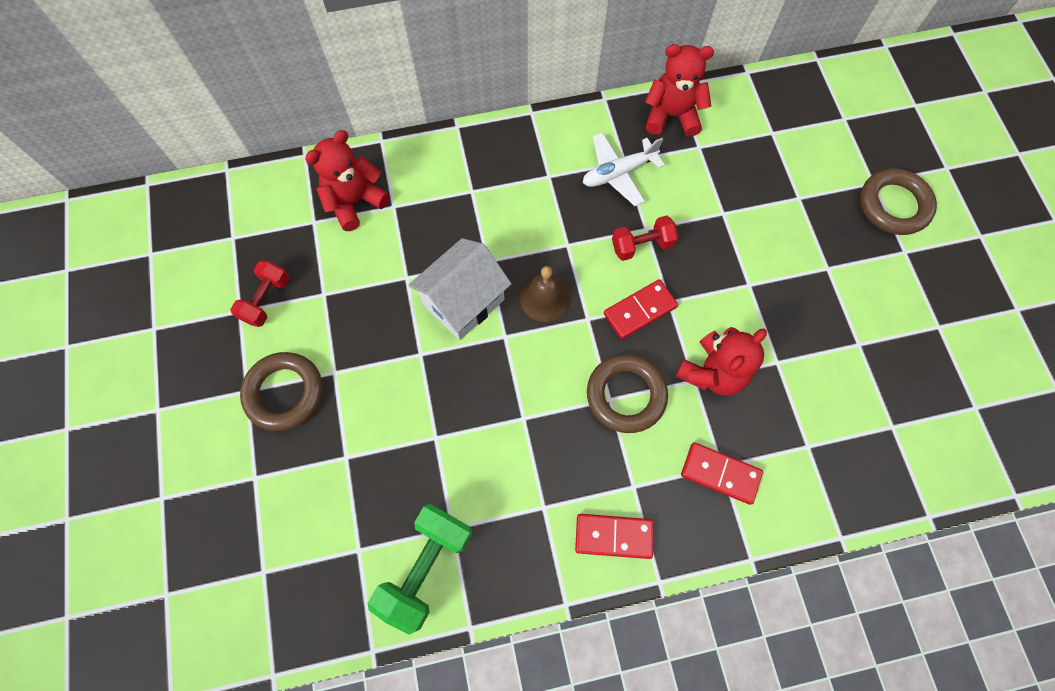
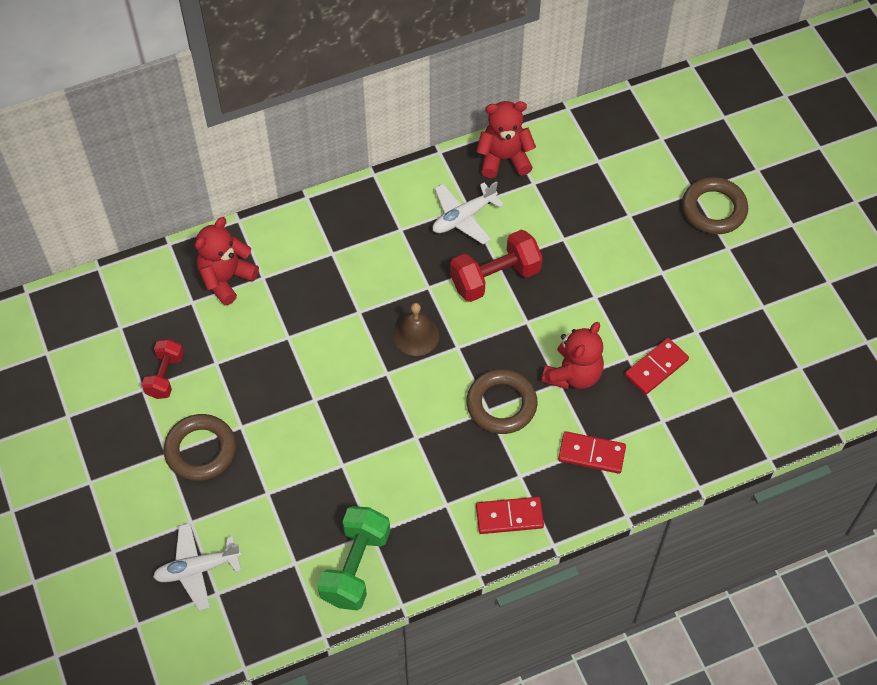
camera: 10 degrees left, 10 degrees down
white house [408,238,511,340] -> none
red domino [604,279,678,339] -> red domino moved to [625,338,689,395]
red dumbbell [612,215,678,261] -> red dumbbell [450,230,543,302], size x1.60
none -> white plane [153,523,241,611]

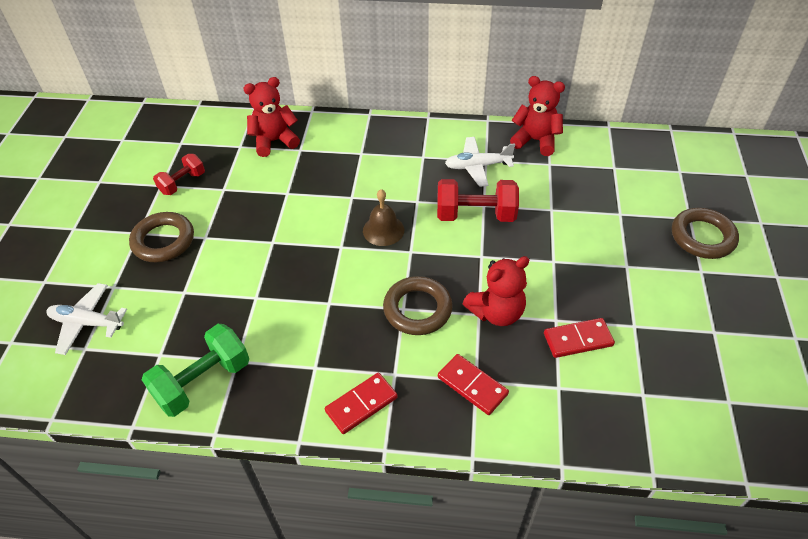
camera: 30 degrees right, 10 degrees down
red domino [476,497,544,534] -> red domino turned 60 degrees counterclockwise [325,373,398,434]

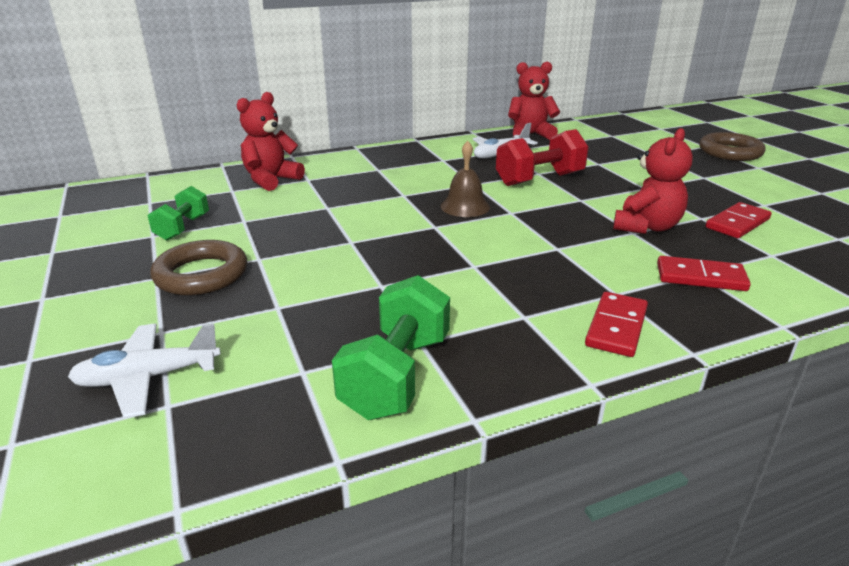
camera: 30 degrees left, 20 degrees down
red dumbbell [153,154,205,195] -> green dumbbell [148,186,209,241]
brown ring [383,276,453,335] -> none

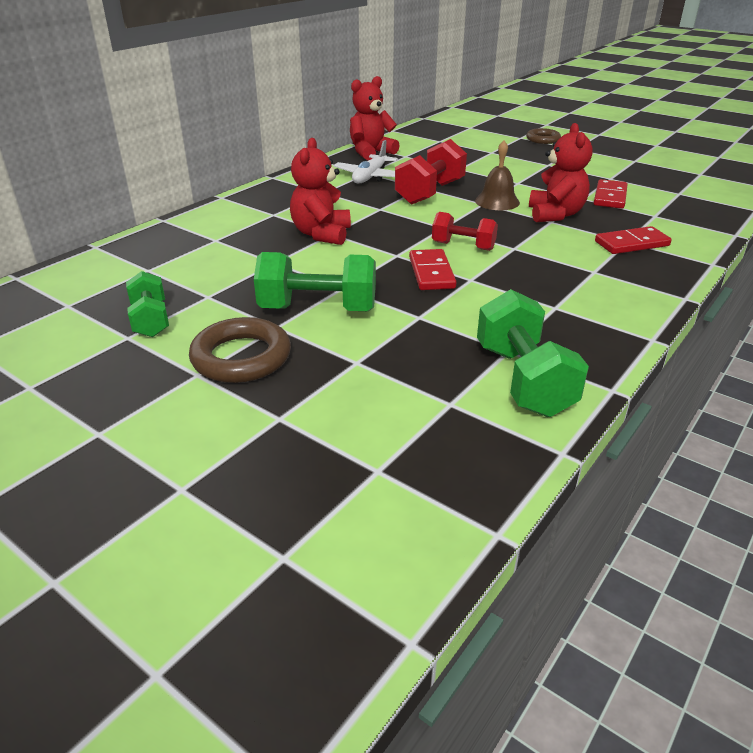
camera: 30 degrees left, 5 degrees up
white plane [68,323,221,419] -> none
red teddy bear [236,92,305,191] -> red teddy bear moved to [290,138,351,245]
brown bell [441,141,490,217] -> brown bell moved to [475,141,520,210]
red domino [585,292,648,357] -> red domino moved to [409,249,456,290]
brown ring [699,132,766,161] -> brown ring [526,128,561,144], size x0.63
none -> green dumbbell [254,252,376,311]
none -> red dumbbell [432,212,498,251]

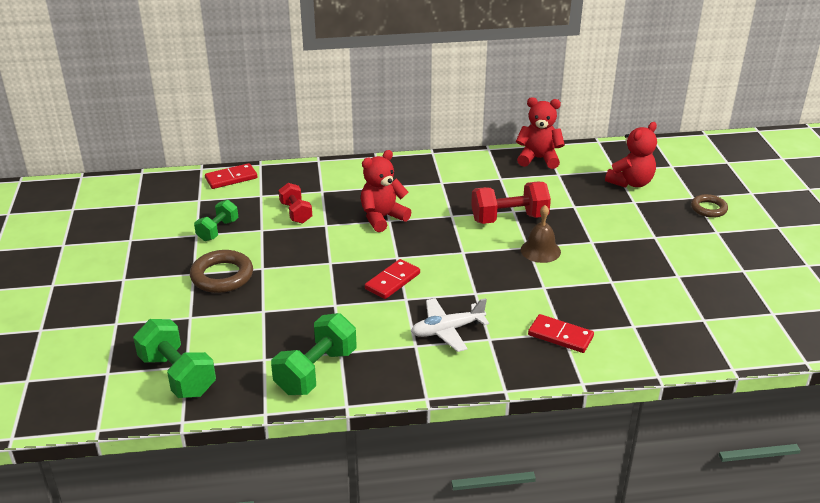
camera: 45 degrees right, 0 degrees up
green dumbbell [254,252,376,311] -> green dumbbell moved to [133,319,216,398]
white plane [333,140,398,183] -> white plane moved to [411,298,489,352]
red dumbbell [432,212,498,251] -> red dumbbell moved to [279,183,312,224]
red teddy bear [529,123,593,222] -> red teddy bear moved to [605,122,657,188]
red domino [594,179,628,209] -> red domino moved to [205,163,258,189]

